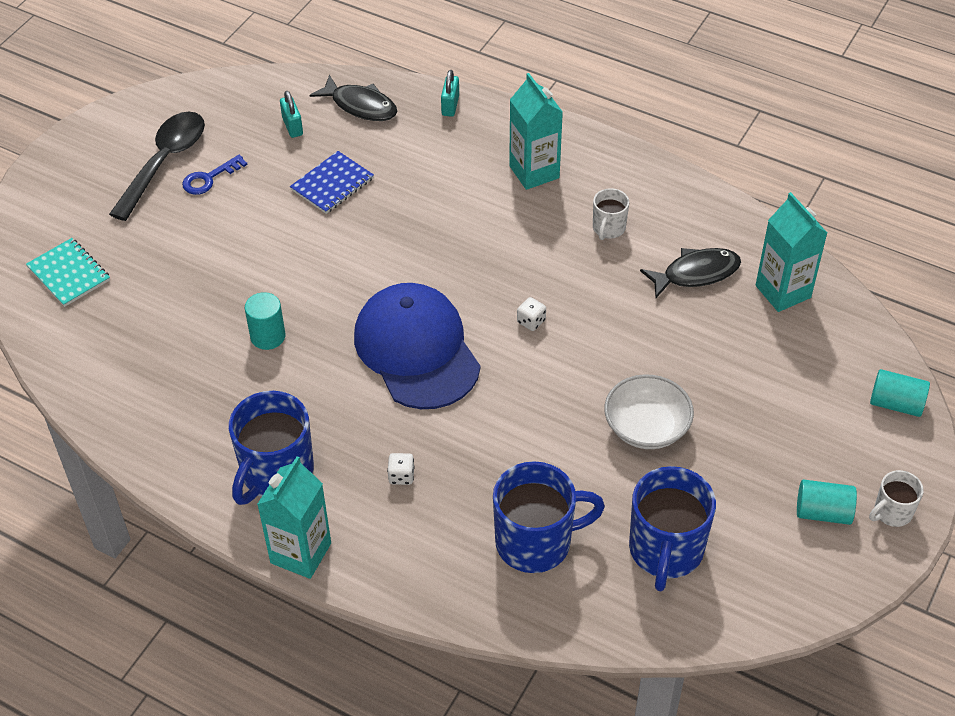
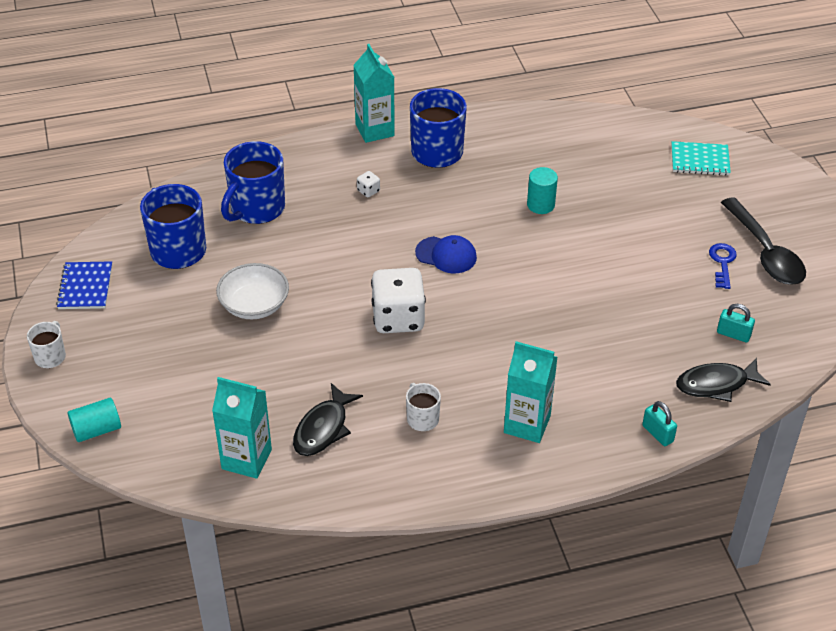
camera: 135 degrees right, 5 degrees down
blue notebook [290,151,374,214] -> blue notebook moved to [56,261,112,309]
blue cap [354,283,480,409] -> blue cap [415,235,477,273], size x0.50
white dice [517,297,546,331] -> white dice [371,268,426,333], size x2.50
turquoise cylinder [797,479,857,525] -> none

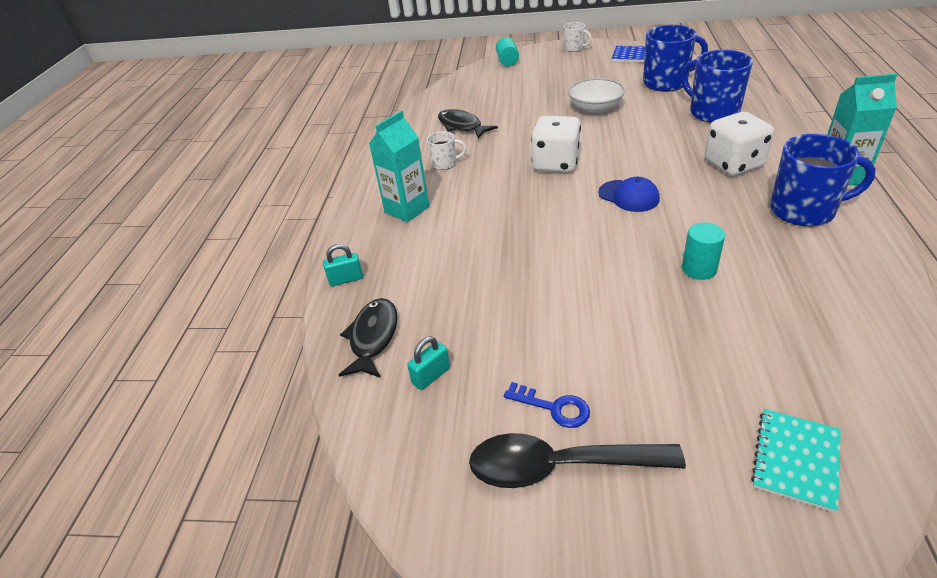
camera: 115 degrees right, 5 degrees down
turquoise carton [212,377,272,479] -> none
white dice [357,171,380,197] -> white dice [705,112,774,176], size x2.50
blue cap [415,235,477,273] -> blue cap turned 90 degrees counterclockwise [598,177,660,212]

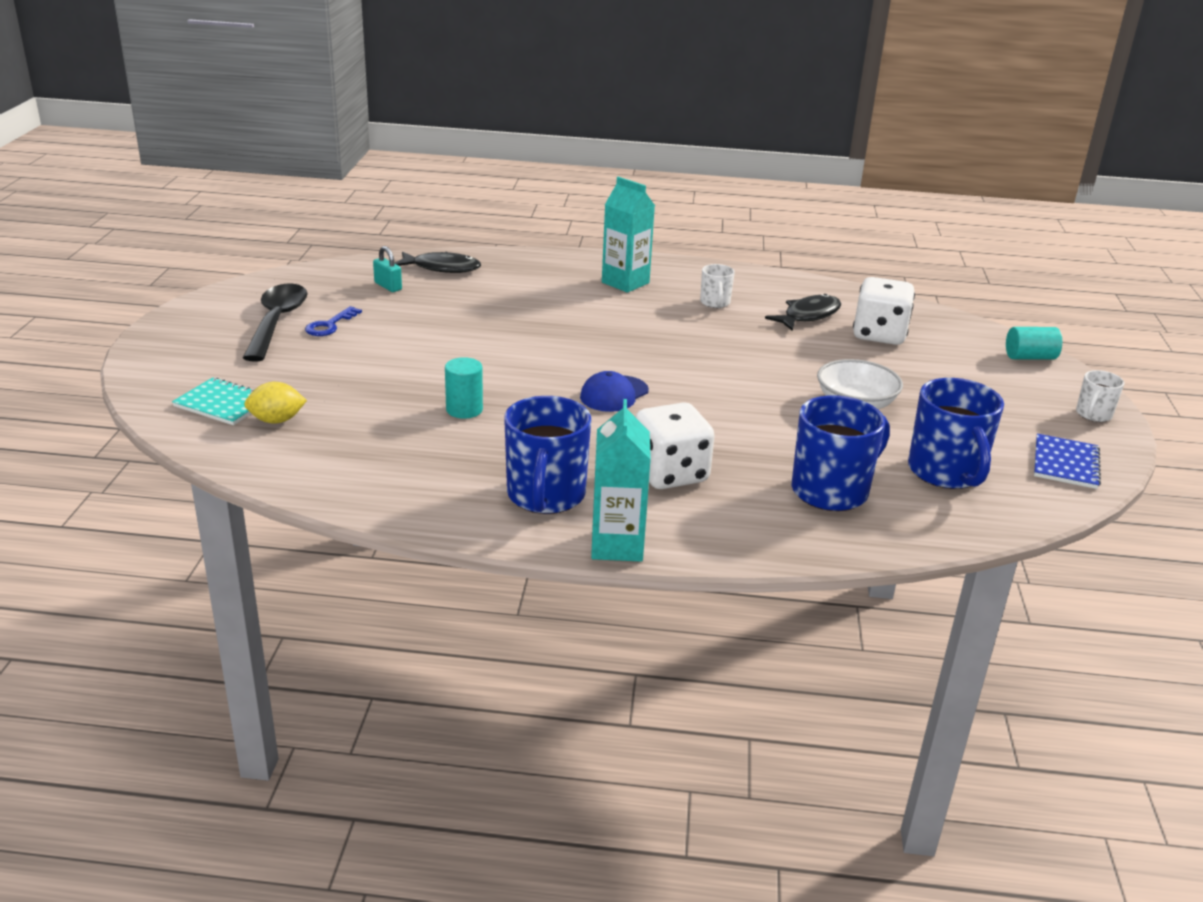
camera: 85 degrees right, 10 degrees down
turquoise padlock [323,244,363,286] -> none
white dice [531,116,581,173] -> white dice moved to [853,277,915,345]
none -> yellow lemon [244,382,307,424]

